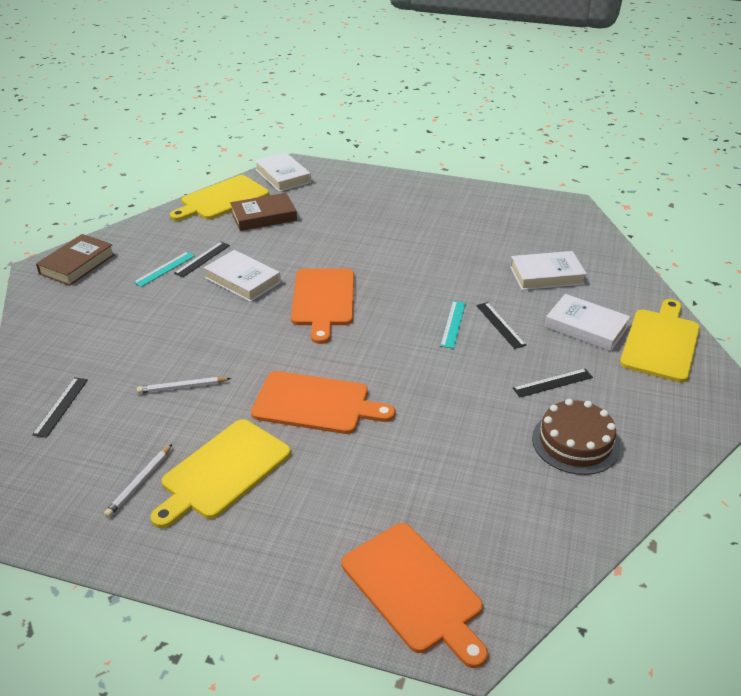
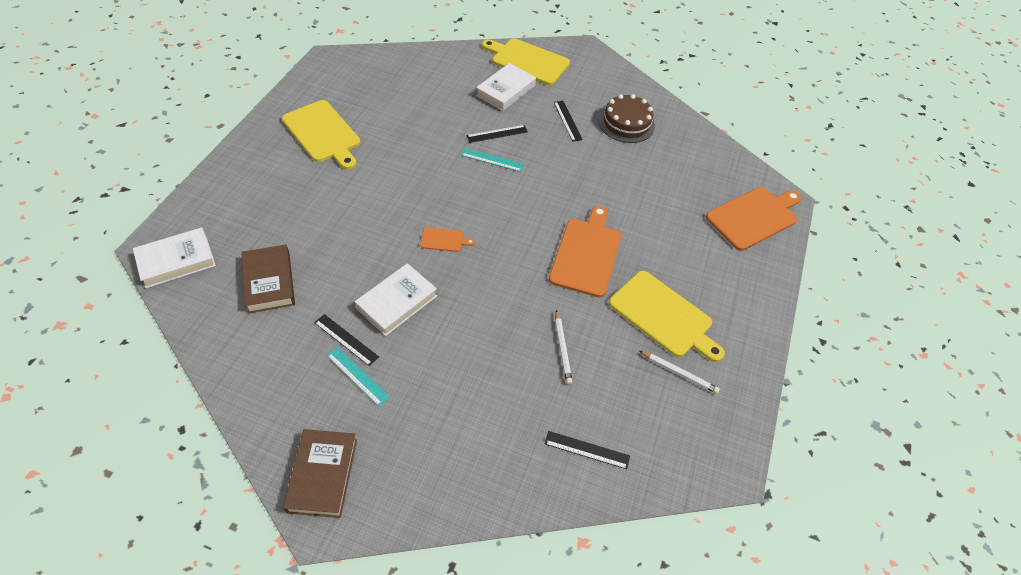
camera: 90 degrees left, 15 degrees up
brown book [36,234,115,286] -> brown book turned 60 degrees clockwise [283,429,357,518]
yellow cutting board [170,175,269,221] -> yellow cutting board moved to [282,100,360,170]
orange cutting board [291,269,354,344] -> orange cutting board [420,227,475,252], size x0.47
white book [510,251,587,290] -> none

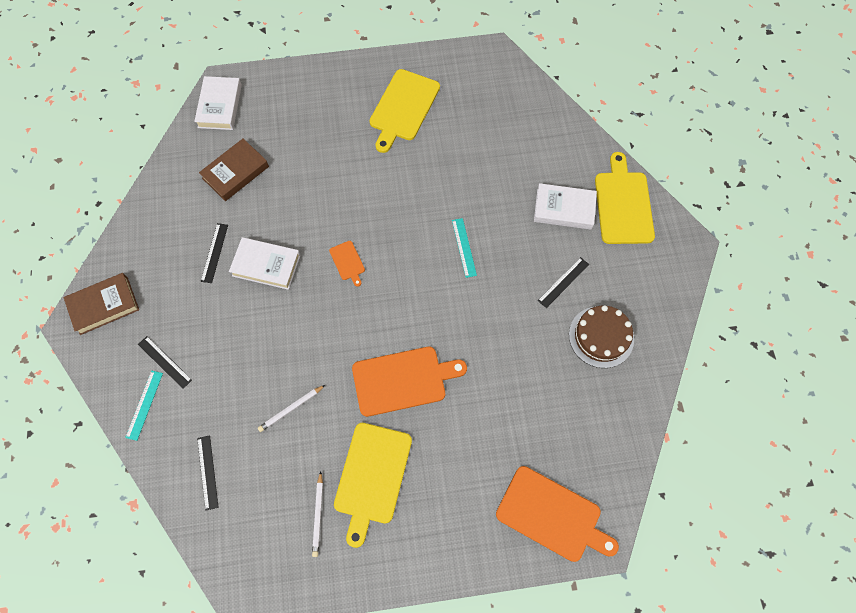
camera: 65 degrees right, 15 degrees up
white book [133,227,216,288] -> white book turned 60 degrees clockwise [194,76,242,130]
turquoise ruler [327,347,390,407] -> turquoise ruler moved to [125,370,163,441]
black ruler [467,125,528,143] -> black ruler moved to [138,336,192,389]

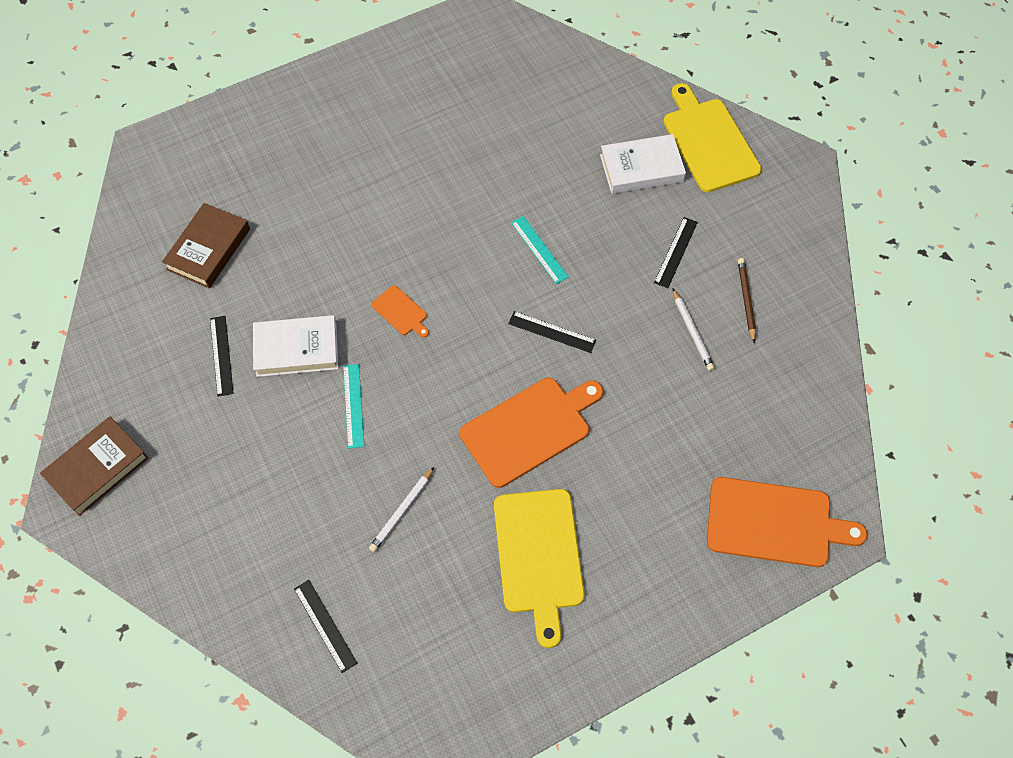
camera: 20 degrees left, 5 degrees down
turquoise ruler [125,370,163,441] -> turquoise ruler moved to [343,364,364,449]
black ruler [138,336,192,389] -> black ruler moved to [508,311,596,353]
white book [194,76,242,130] -> none
white pencil [312,472,323,557] -> white pencil moved to [673,289,715,371]
yellow cutting board [369,69,440,153] -> none
brown cake [569,305,634,368] -> brown pencil [738,258,756,343]

